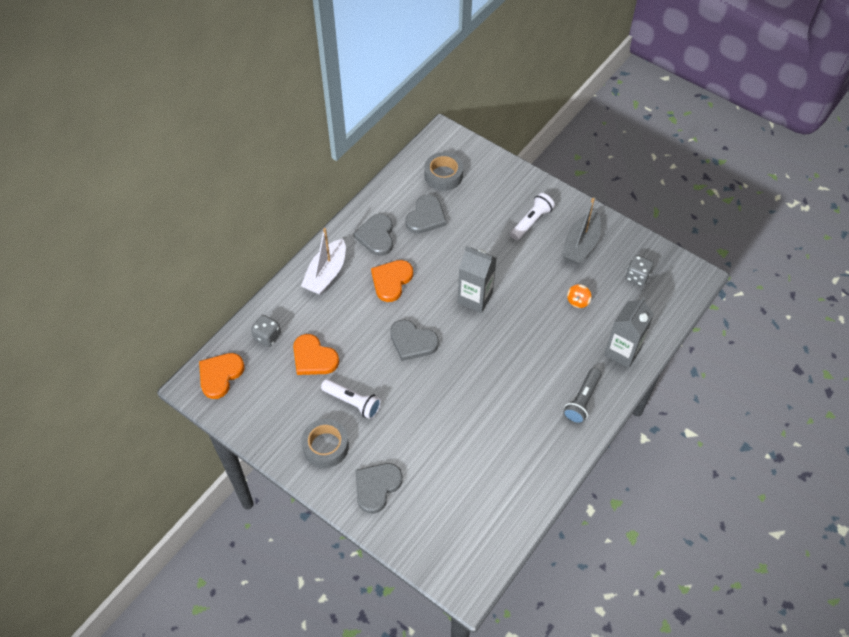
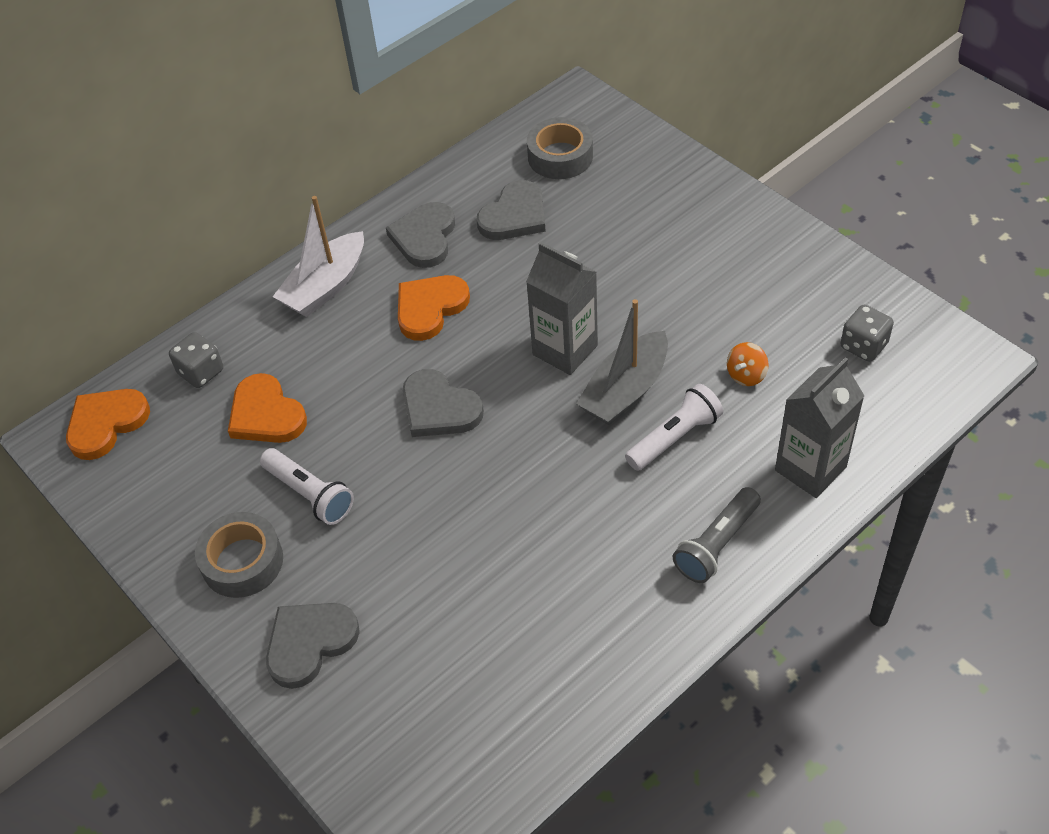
camera: 15 degrees right, 5 degrees down
white flashlight [510,193,555,240] -> white flashlight moved to [625,384,723,471]
grey boat [561,198,601,265] -> grey boat moved to [576,299,668,426]

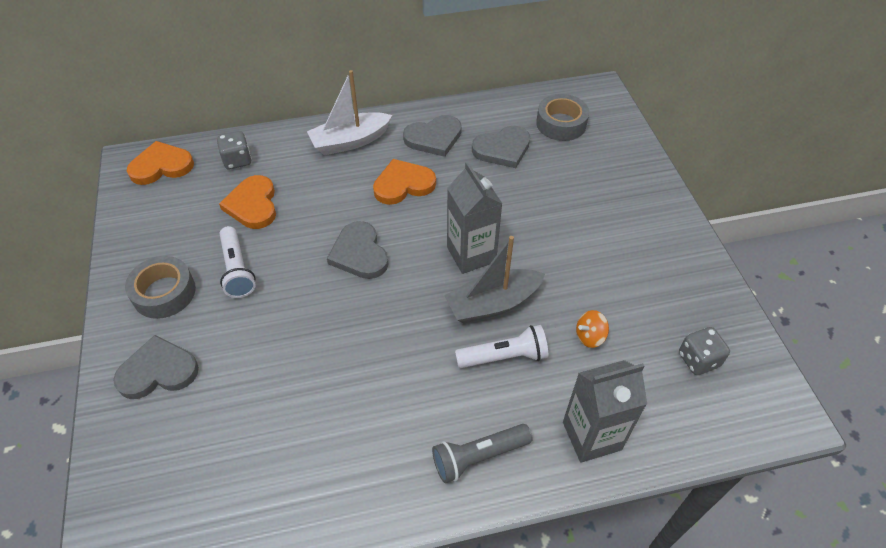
camera: 25 degrees right, 0 degrees up
grey heart [386,202,455,268] -> grey heart turned 150 degrees counterclockwise [403,115,462,157]

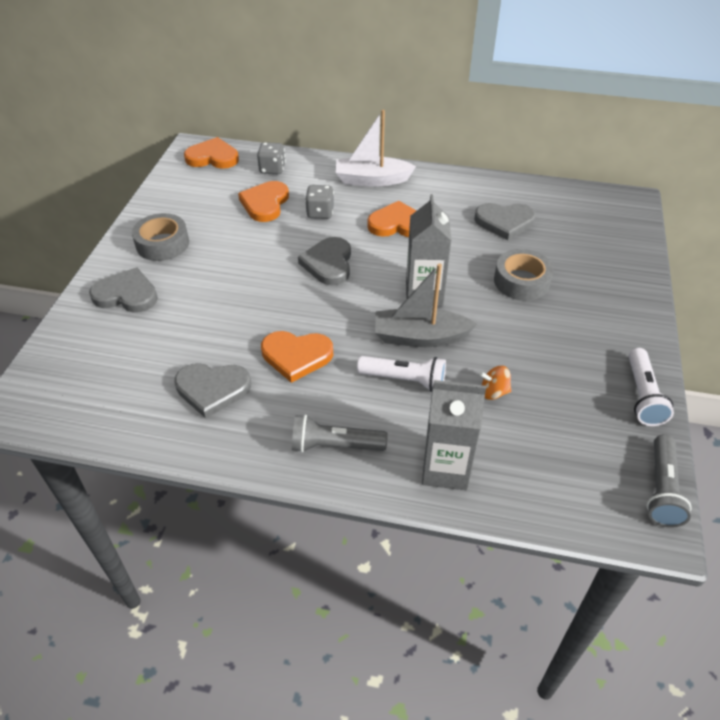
camera: 25 degrees right, 5 degrees down
white flashlight [220,226,256,298] -> white flashlight moved to [629,348,674,426]
grey heart [403,115,462,157] -> grey heart moved to [175,363,251,418]
grey tape [536,94,589,141] -> grey tape moved to [494,249,554,301]
grey dice [679,327,730,375] -> grey dice moved to [305,185,334,219]
none -> orange heart [261,331,333,383]
none -> grey flashlight [647,434,692,528]

